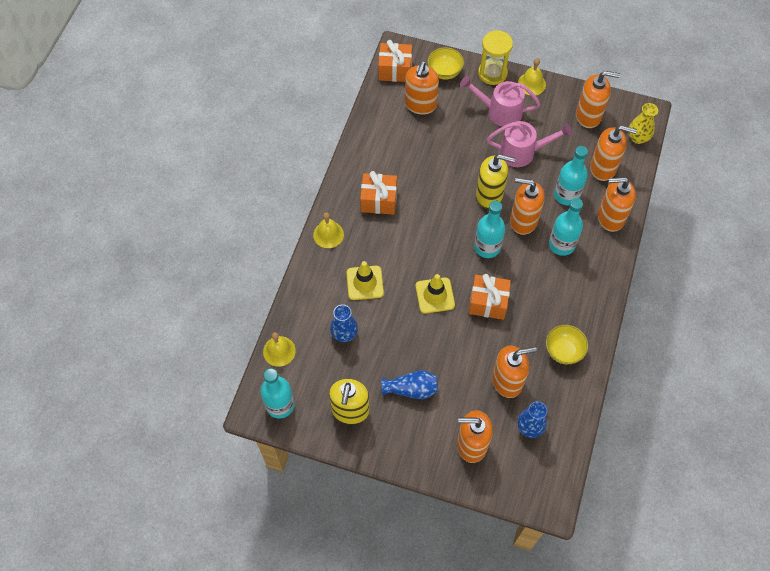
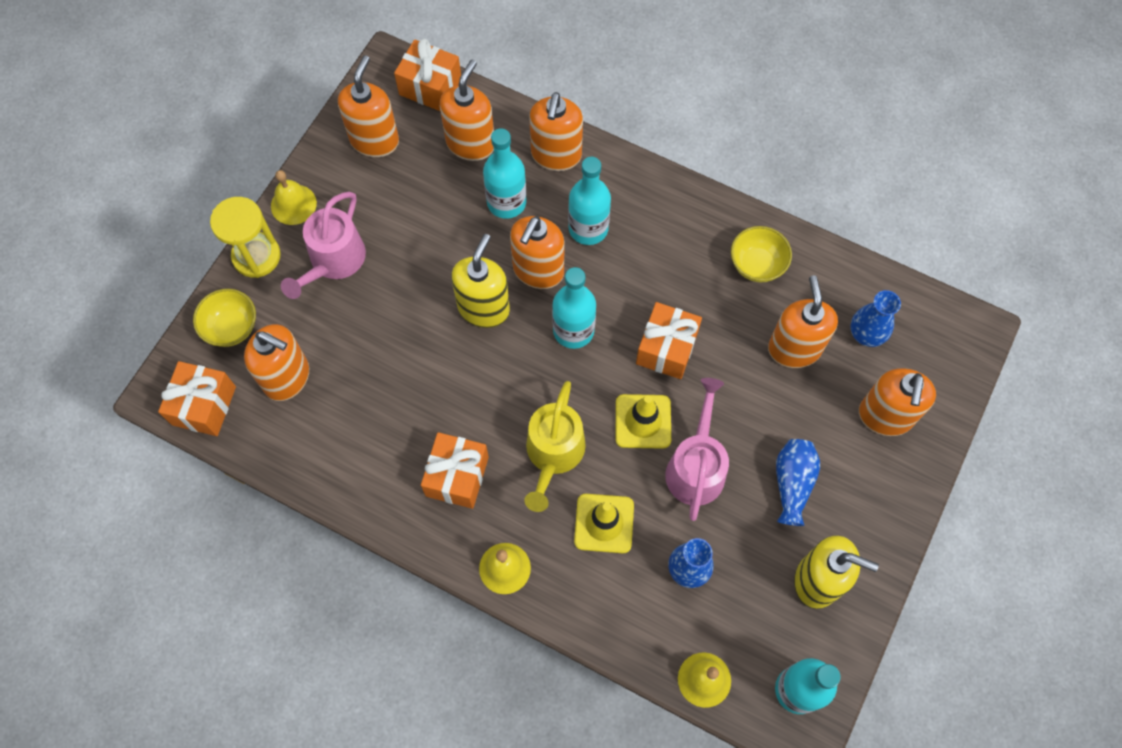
camera: 80 degrees left, 5 degrees up
pink watering can [487,121,572,167] -> pink watering can moved to [665,378,729,521]
yellow vase [628,103,658,144] -> orange gift [394,39,461,111]
none -> yellow watering can [525,381,586,512]

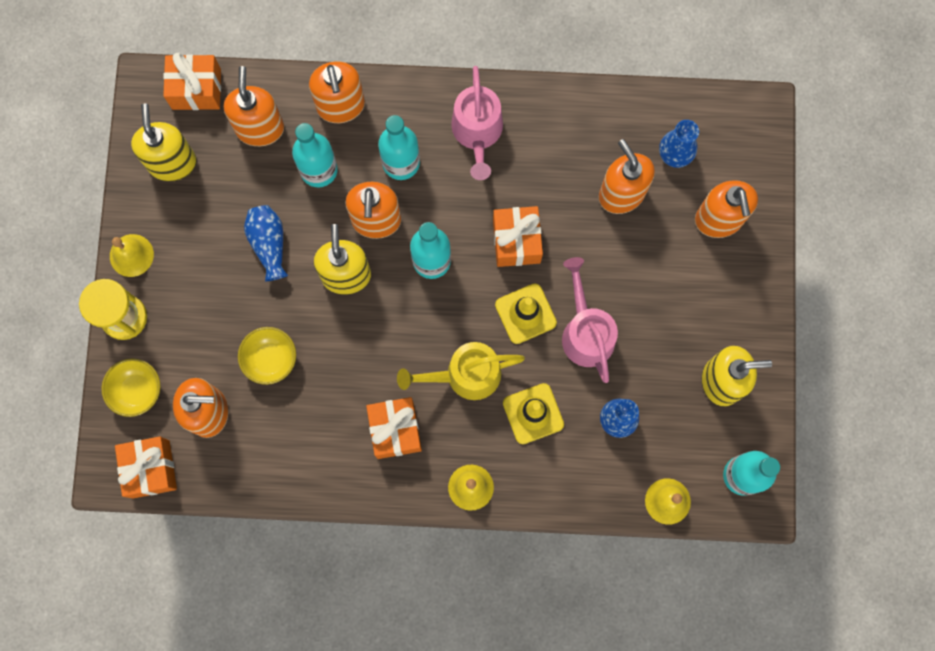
camera: 25 degrees left, 10 degrees up
pink watering can [281,192,366,299] -> pink watering can moved to [451,66,503,180]
orange soap dispenser [338,55,399,157] -> yellow soap dispenser [131,104,197,182]
yellow watering can [525,381,586,512] -> yellow watering can turned 90 degrees clockwise [397,342,525,400]
yellow bowl [731,226,792,282] -> yellow bowl moved to [238,327,296,385]
blue vase [776,439,820,526] -> blue vase moved to [244,205,288,281]

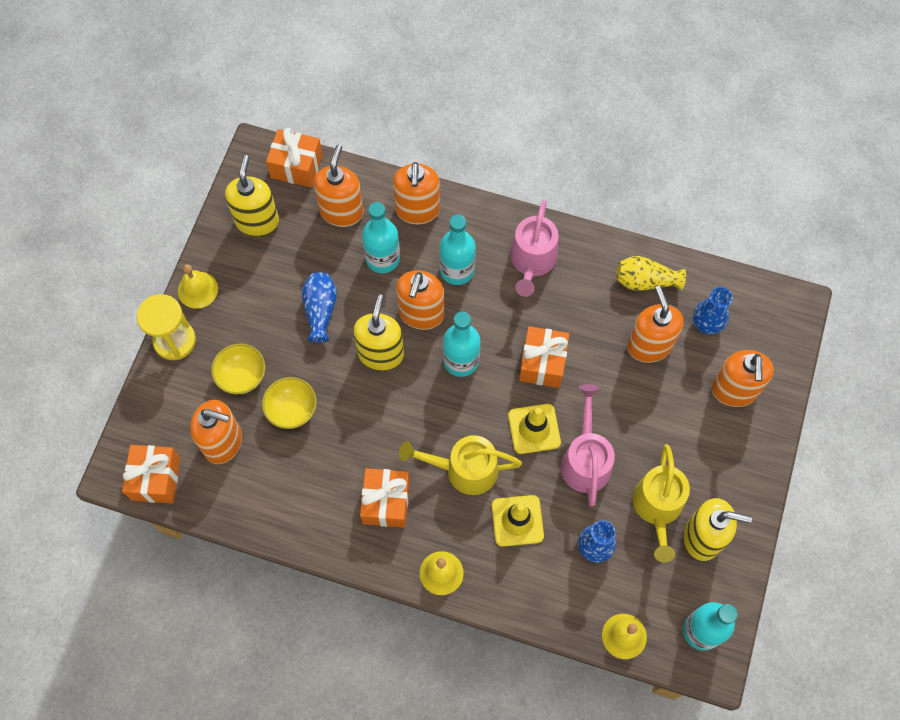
camera: 15 degrees right, 10 degrees down
yellow bowl [101,358,160,417] -> yellow bowl moved to [211,344,265,394]
none -> yellow vase [616,256,686,291]
none -> yellow watering can [632,444,690,562]

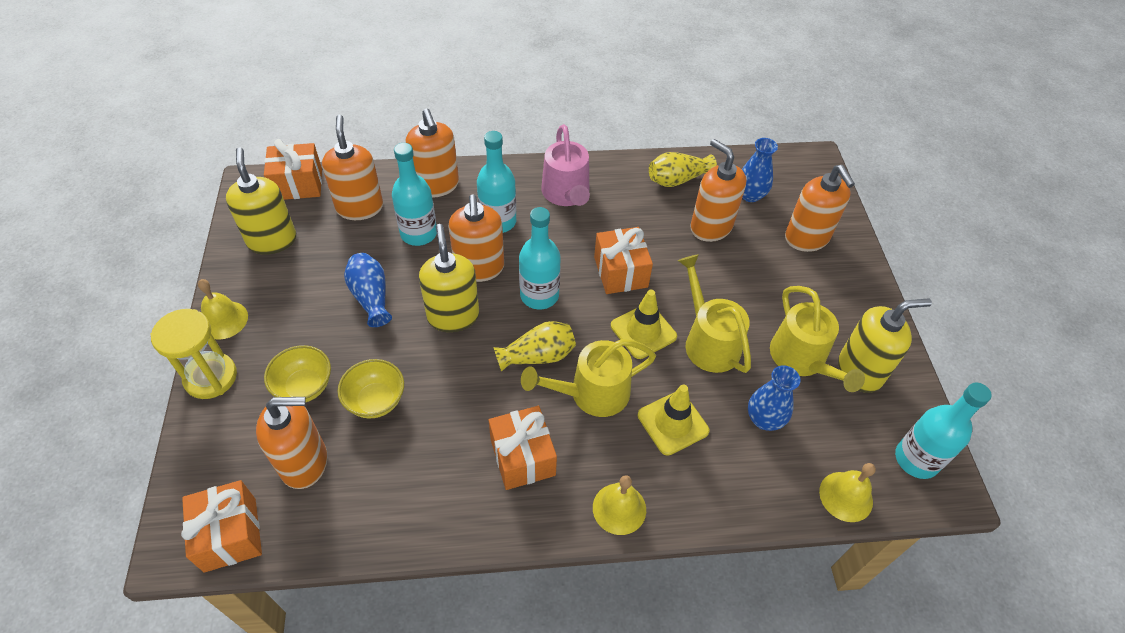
camera: 25 degrees left, 15 degrees down
pink watering can [561,384,615,506] -> yellow watering can [678,254,751,373]
none -> yellow vase [493,321,576,372]

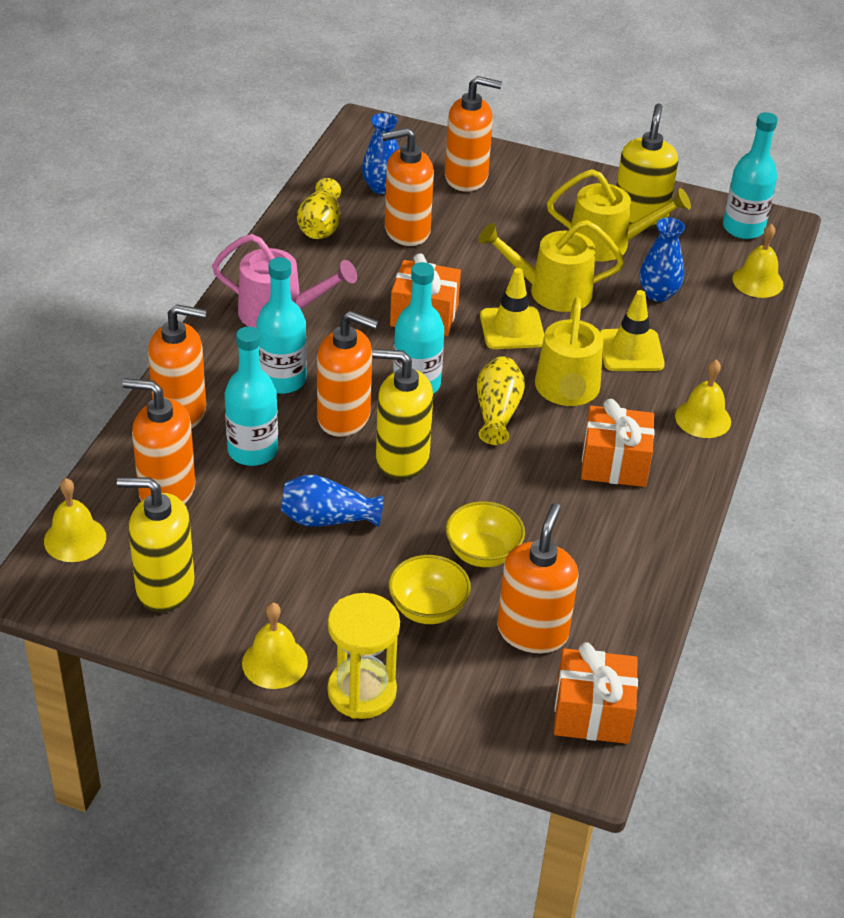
camera: 65 degrees left, 10 degrees down
orange gift [264,139,322,200] -> yellow bell [44,478,106,562]

